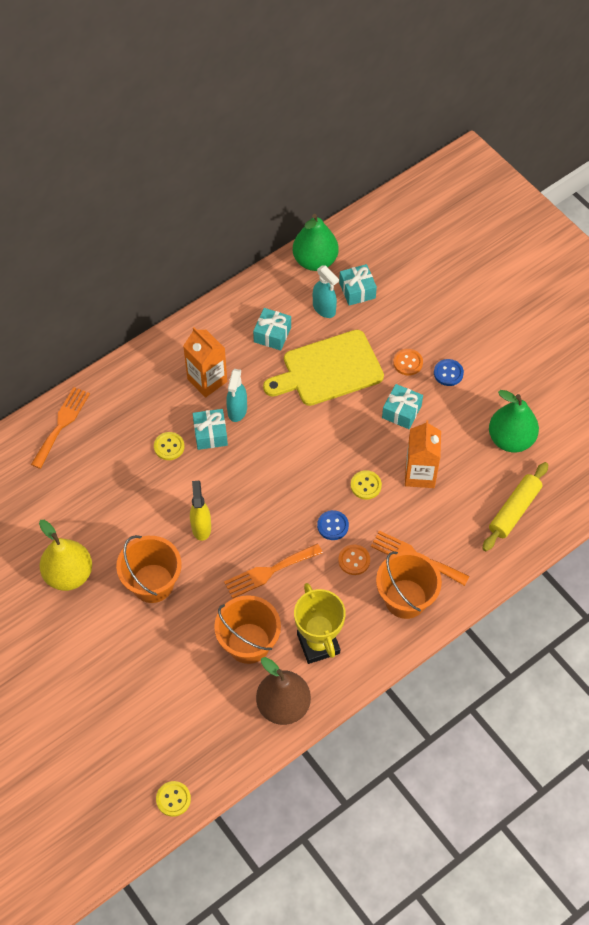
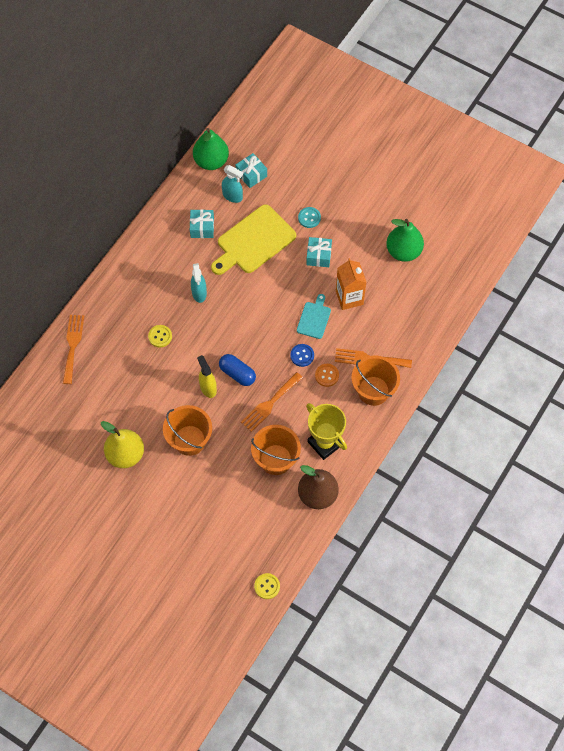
camera: 20 degrees left, 5 degrees up
orange carton [183,327,227,398] -> none
turquoise gift [193,409,228,450] -> none
yellow button [351,470,382,500] -> turquoise cutting board [297,294,331,339]
orange button [393,349,423,375] -> turquoise button [298,207,321,228]
blue button [434,359,464,386] -> none
yellow rolling pin [482,462,548,551] -> none
none -> blue capsule [219,354,256,386]

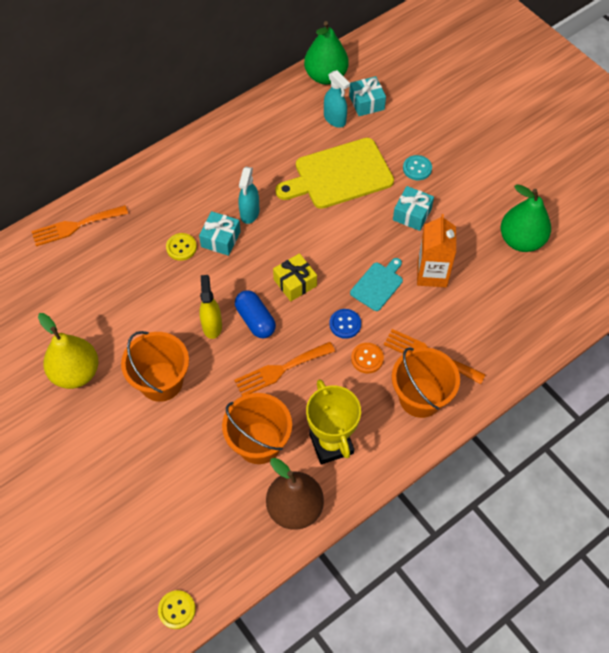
camera: 20 degrees right, 5 degrees down
orange fork [63,315,84,384] -> orange fork turned 135 degrees counterclockwise [32,205,128,246]
turquoise gift [190,209,214,238] -> turquoise gift moved to [199,211,241,256]
none -> yellow gift [273,253,317,301]

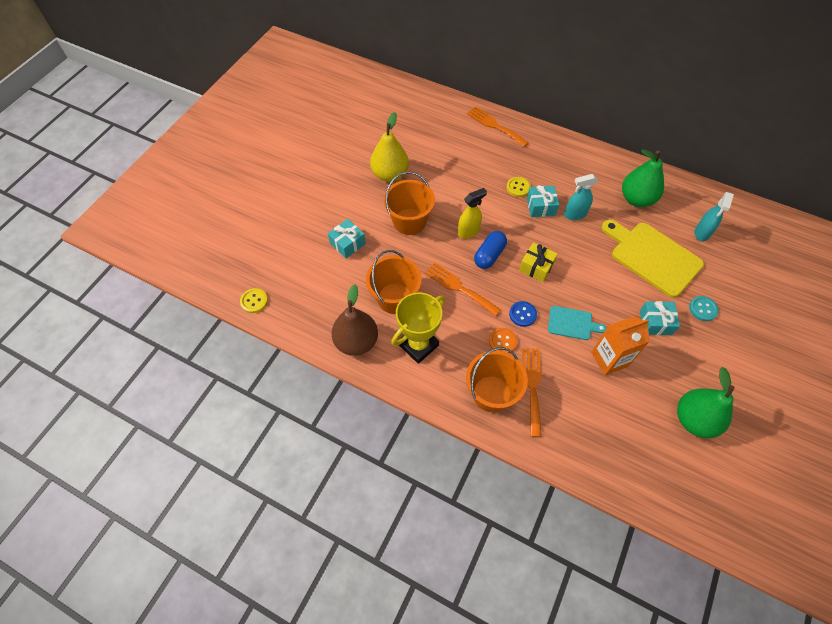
camera: 65 degrees right, 0 degrees up
green pear [304,21,349,85] -> green pear moved to [622,149,664,207]
turquoise gift [349,76,386,116] -> turquoise gift moved to [328,219,366,258]

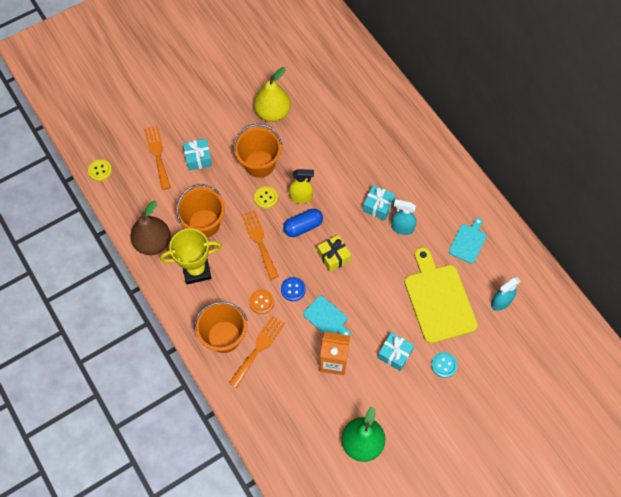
camera: 30 degrees right, 5 degrees up
orange fork [467,106,529,147] -> orange fork moved to [144,126,171,190]
yellow button [507,177,531,197] -> yellow button moved to [254,186,278,209]
green pear [622,149,664,207] -> turquoise cutting board [449,218,487,264]

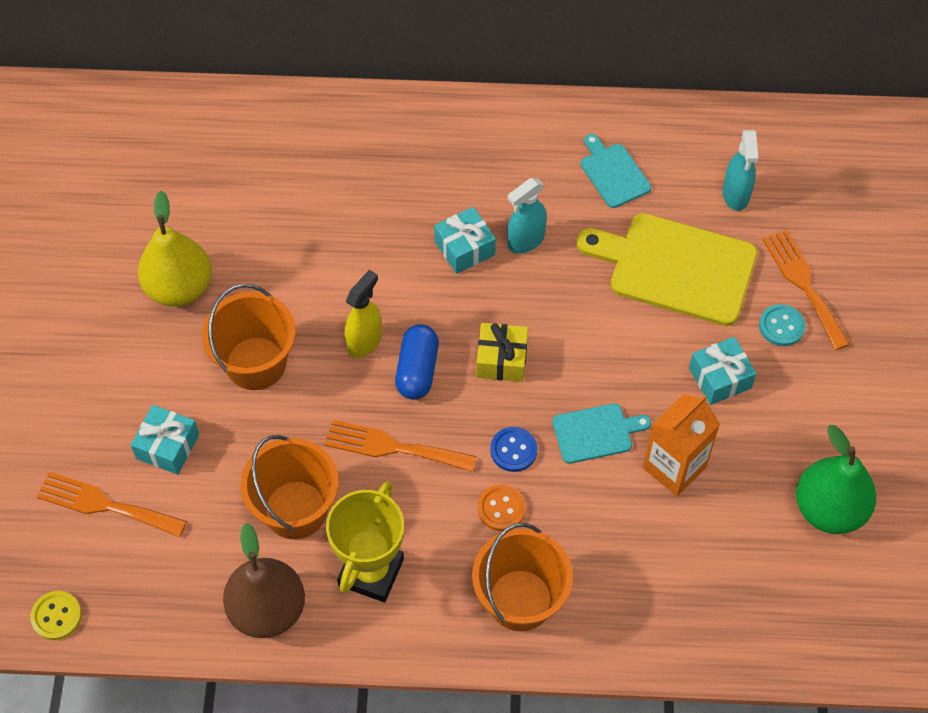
camera: 55 degrees left, 5 degrees down
orange fork [229,315,285,388] -> orange fork moved to [762,230,850,350]
yellow button [254,186,278,209] -> none

